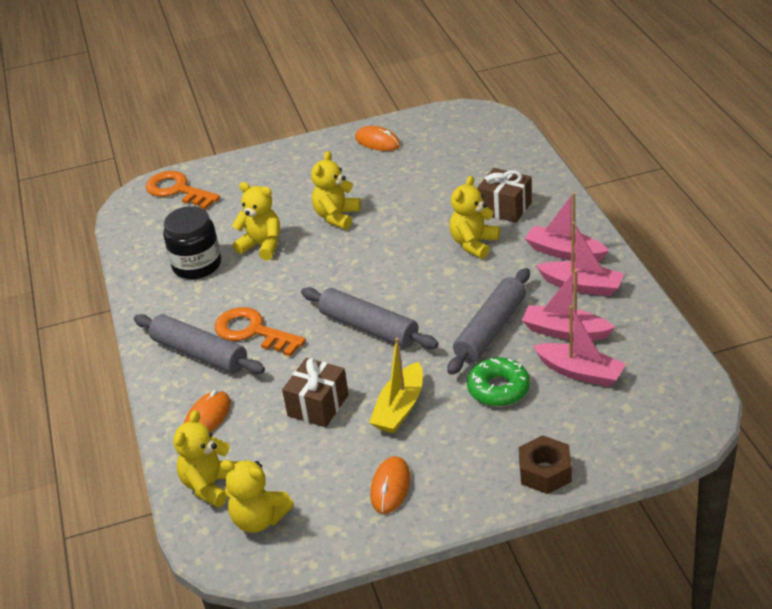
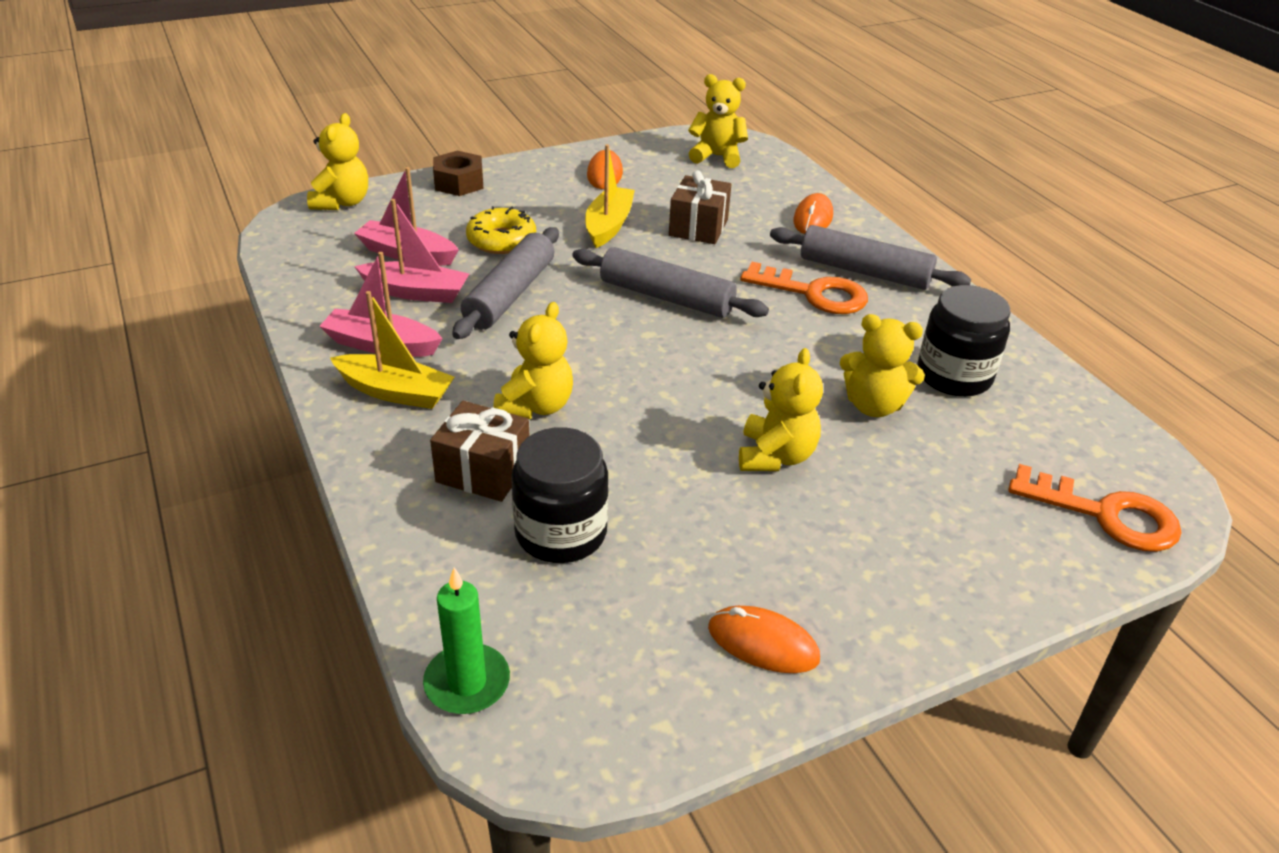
camera: 165 degrees right, 0 degrees up
yellow teddy bear [173,410,240,507] -> yellow teddy bear moved to [307,113,368,210]
green donut [467,358,530,406] -> yellow donut [466,206,536,254]
pink boat [525,193,609,261] -> yellow boat [330,291,455,409]
none -> green candle [423,567,510,714]
none -> black jar [511,427,609,563]

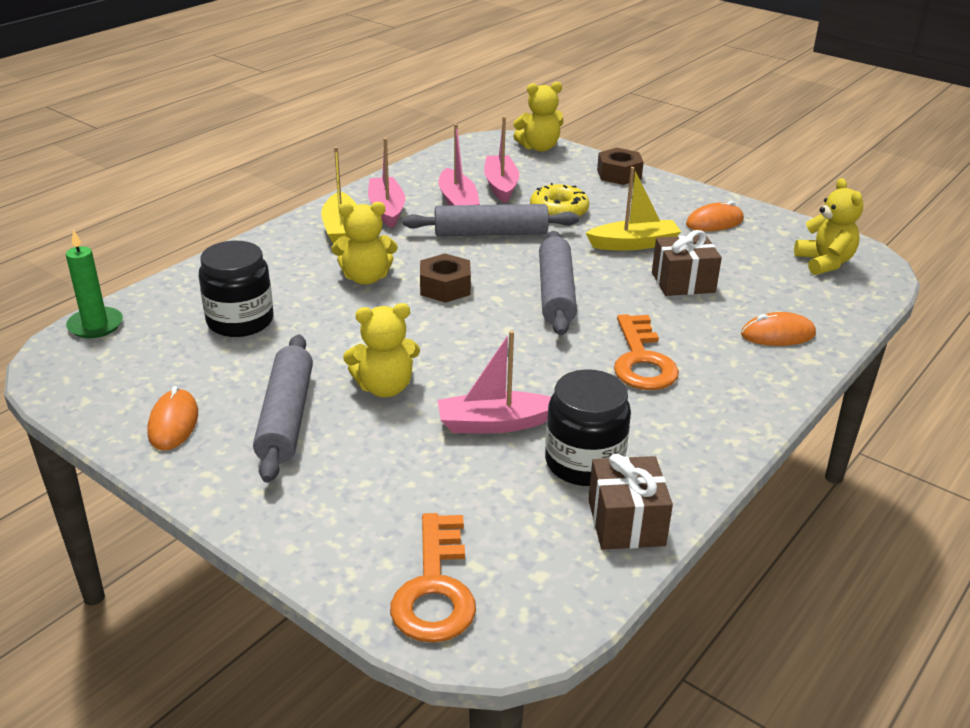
camera: 65 degrees right, 5 degrees down
brown gift [430,401,529,502] -> brown gift moved to [588,454,673,550]
grey rolling pin [770,225,971,290] -> grey rolling pin moved to [253,334,313,483]
yellow teddy bear [840,314,925,417] -> pink boat [437,331,551,433]
none -> brown nut [420,254,471,303]

